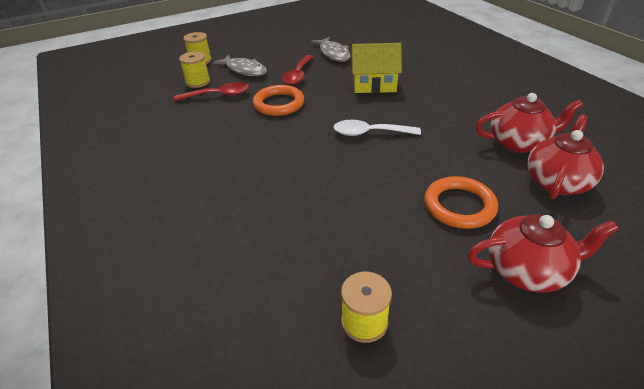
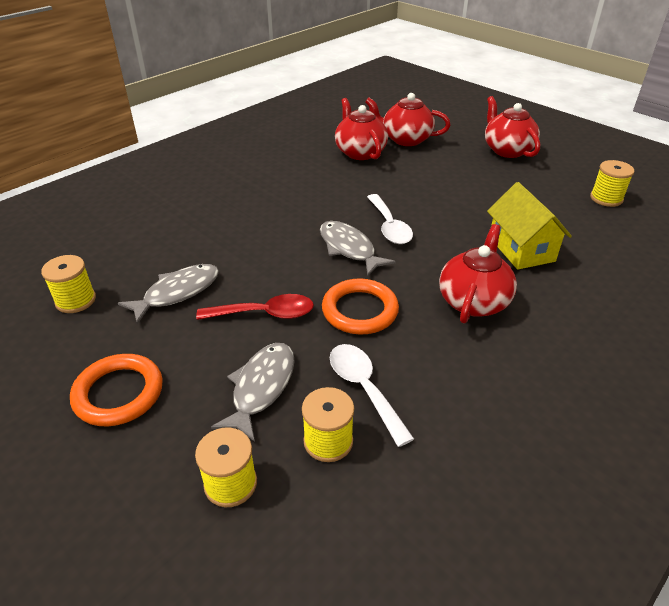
camera: 110 degrees left, 0 degrees up
red spoon [174,82,249,101] -> white spoon [330,344,414,447]
yellow house [351,43,402,93] -> yellow house moved to [487,182,572,270]
orange ring [424,176,498,229] -> orange ring moved to [70,354,163,426]
none -> yellow spool [41,255,96,313]
none -> grey fish [320,221,396,276]
none -> red teapot [439,224,517,324]

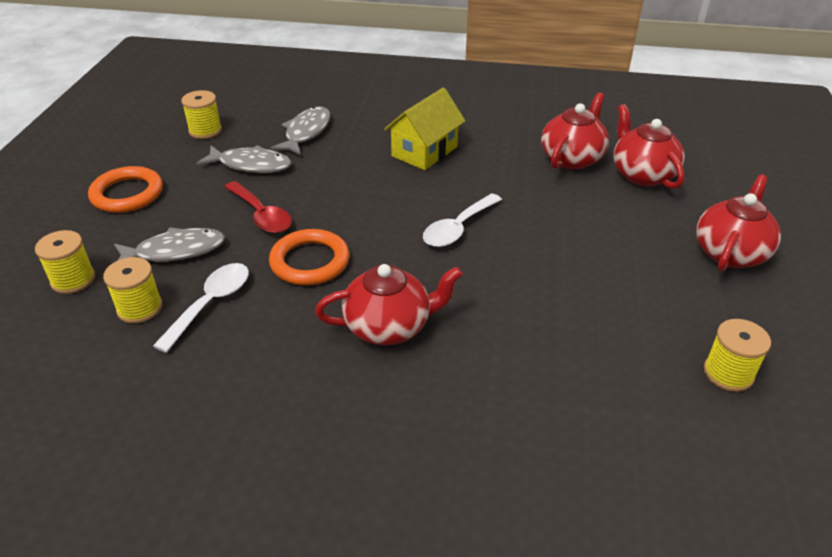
camera: 55 degrees right, 0 degrees up
grey fish [320,221,396,276] -> grey fish moved to [270,107,331,155]
yellow house [487,182,572,270] -> yellow house moved to [384,88,465,170]

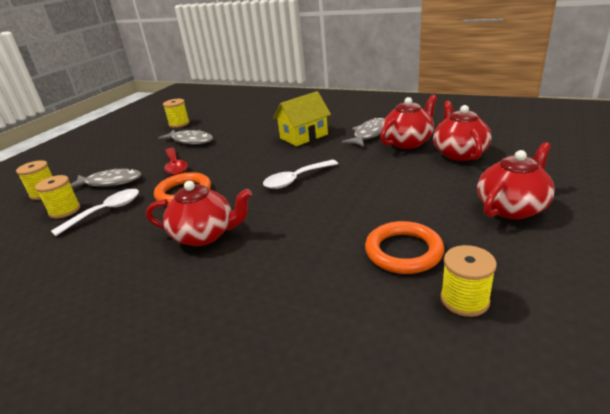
camera: 20 degrees right, 10 degrees down
orange ring [88,166,163,213] -> orange ring moved to [365,221,444,274]
grey fish [270,107,331,155] -> grey fish moved to [342,117,385,147]

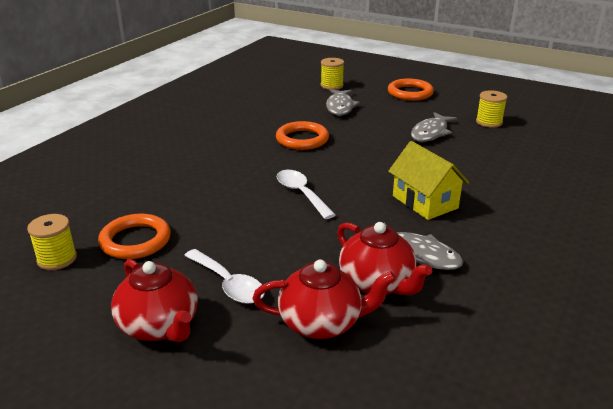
camera: 90 degrees right, 0 degrees up
yellow spool [35,175,80,219] -> none
white spoon [51,189,139,236] -> white spoon moved to [184,249,265,304]
red teapot [146,181,252,246] -> none
red spoon [164,148,188,175] -> none
none -> orange ring [388,78,434,101]

